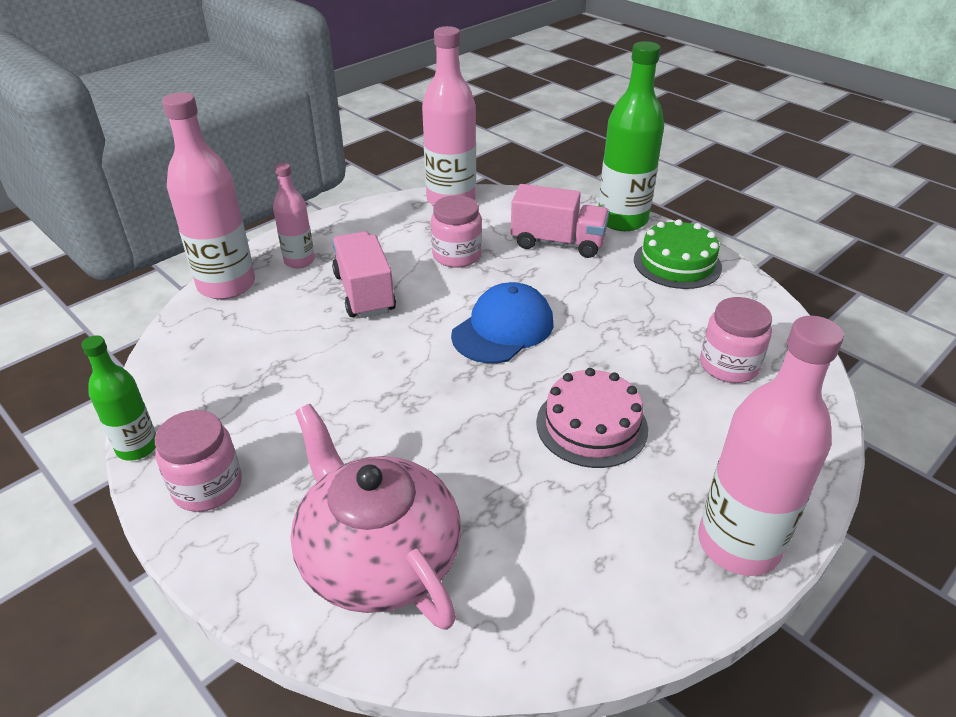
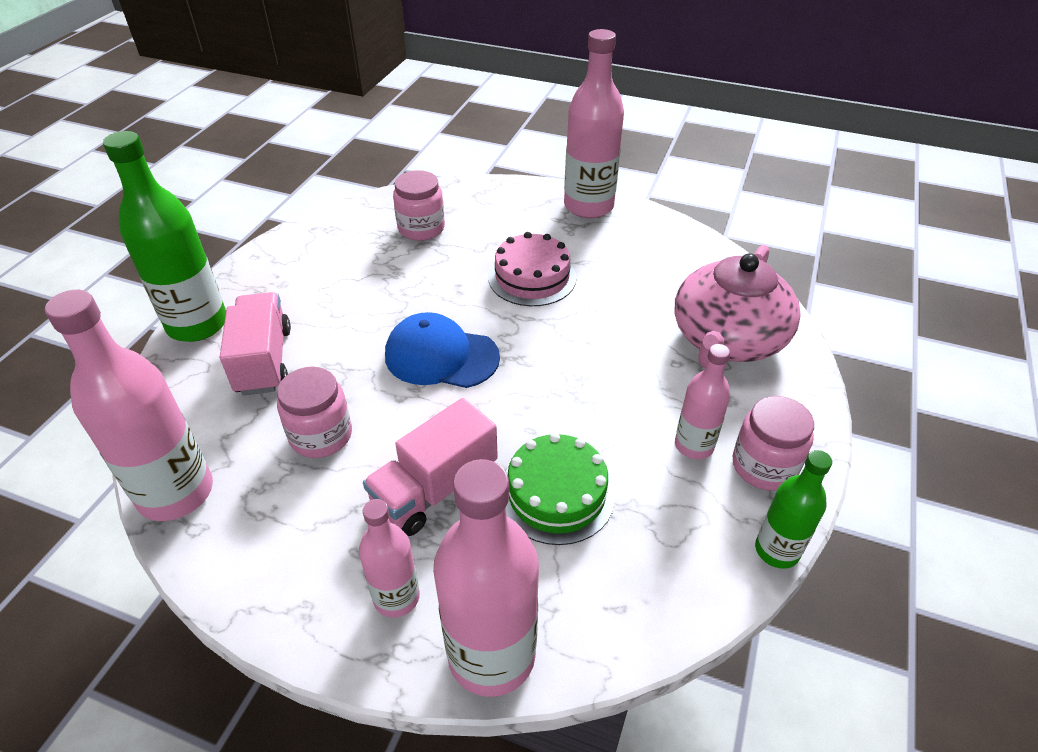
camera: 115 degrees left, 5 degrees up
green cake [634,219,722,289] -> green cake moved to [506,433,615,545]
none -> pink bottle [675,344,730,459]

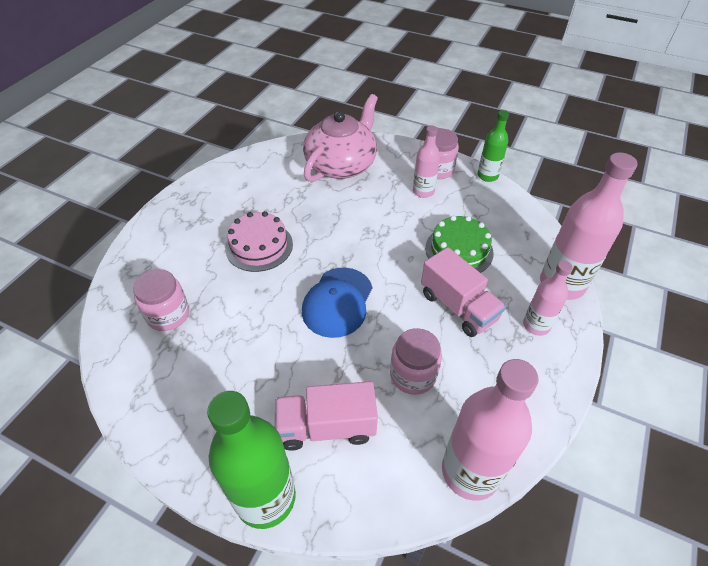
camera: 85 degrees left, 5 degrees up
pink bottle [564,29,624,218] -> none
pink teapot [674,245,801,368] -> pink teapot turned 90 degrees counterclockwise [303,94,378,182]

